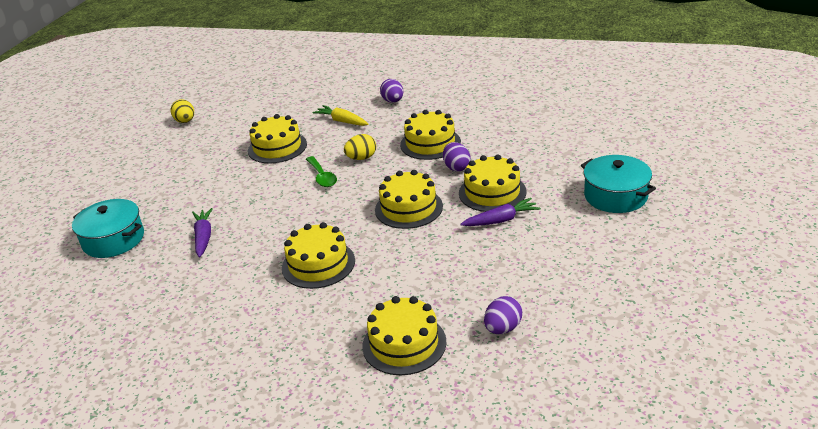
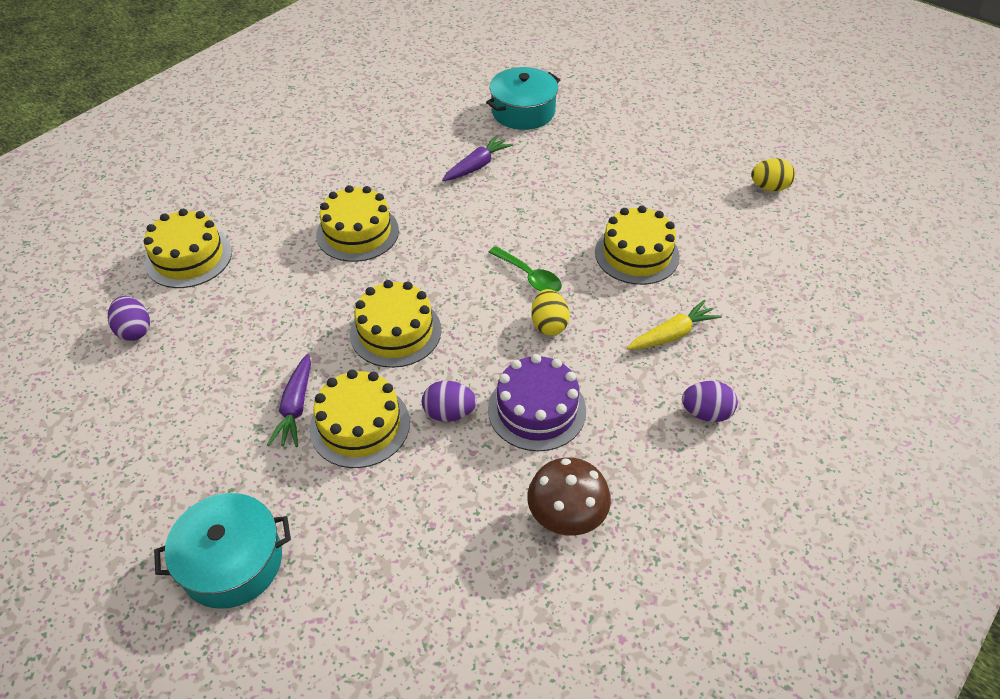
camera: 110 degrees right, 15 degrees up
purple carrot [192,208,213,258] -> purple carrot turned 60 degrees counterclockwise [442,135,513,181]
green spoon [306,156,337,187] -> green spoon turned 135 degrees counterclockwise [488,246,562,292]
yellow cake [400,110,461,160] -> purple cake [488,354,586,451]
none -> brown mushroom [527,457,611,536]

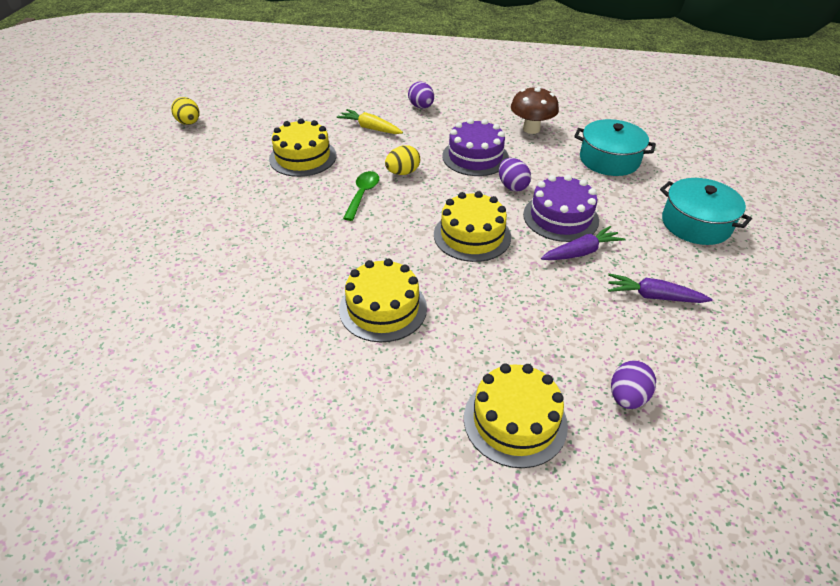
camera: 120 degrees left, 5 degrees down
yellow cake [310,369,410,468] -> purple cake [523,175,599,242]
purple carrot [442,135,513,181] -> purple carrot moved to [608,273,712,303]
turquoise pot [486,67,560,130] -> turquoise pot moved to [574,119,656,176]

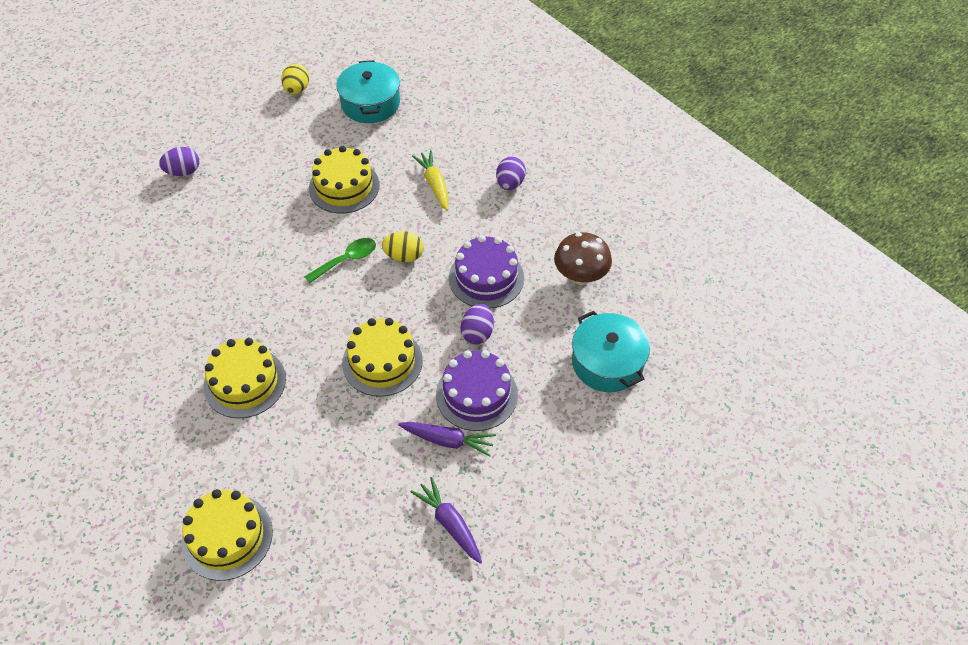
camera: 40 degrees right, 10 degrees up
purple egg [611,360,656,409] -> purple egg moved to [159,147,199,176]
turquoise pot [660,178,752,245] -> turquoise pot moved to [336,60,400,123]

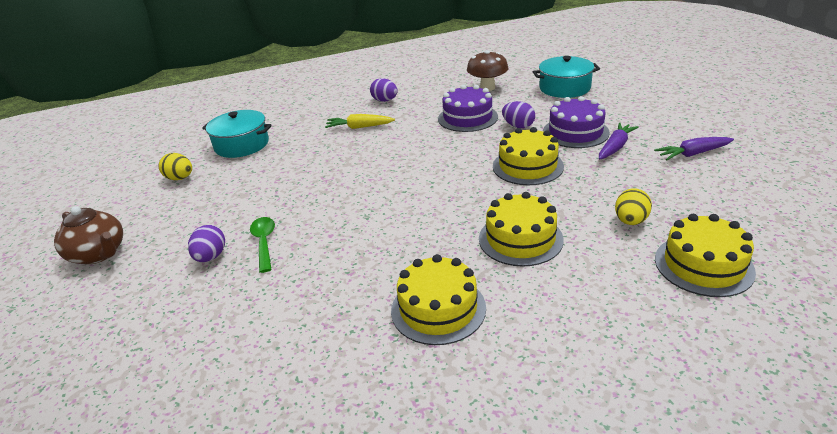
camera: 65 degrees left, 20 degrees down
green spoon [304,238,376,283] -> green spoon moved to [250,217,275,273]
yellow cake [309,146,380,213] -> yellow cake moved to [391,254,486,345]
yellow egg [382,231,423,262] -> yellow egg moved to [615,188,652,225]
none -> brown teapot [54,206,123,264]

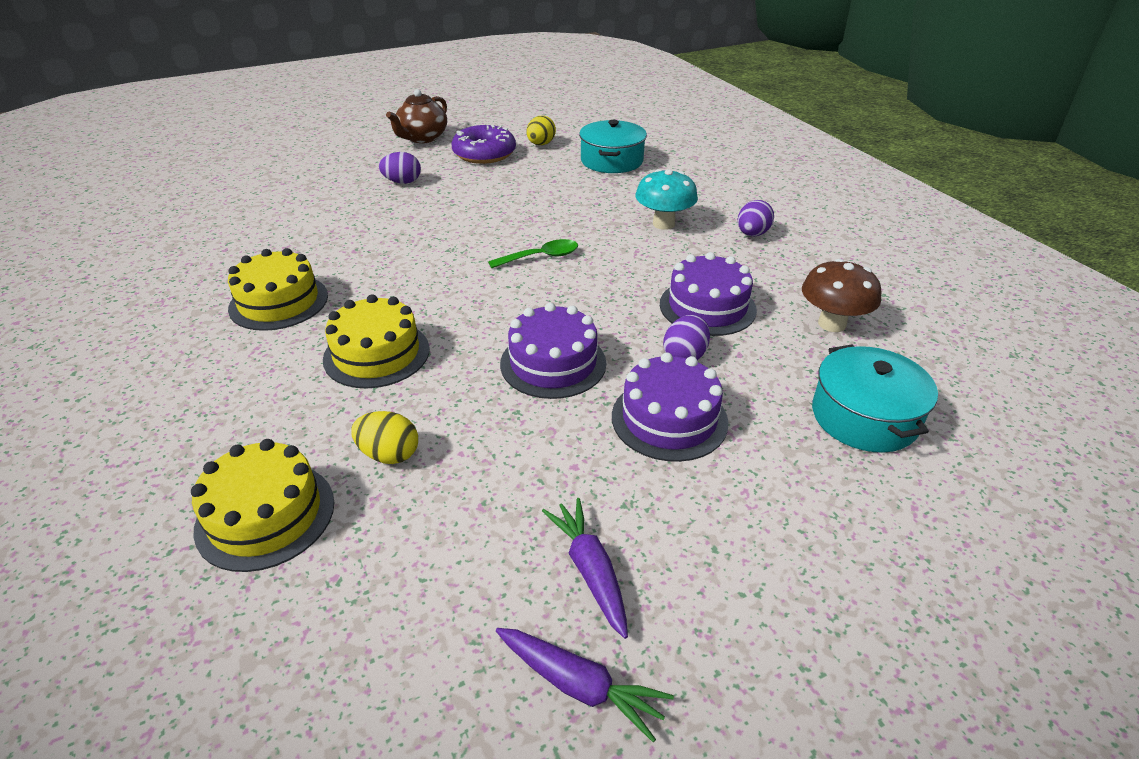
camera: 80 degrees right, 5 degrees up
green spoon [250,217,275,273] -> green spoon moved to [488,239,578,268]
yellow carrot [325,114,395,129] -> turquoise mushroom [635,169,698,230]
yellow cake [493,127,564,185] -> purple cake [500,303,606,399]
purple carrot [599,123,639,160] -> purple carrot moved to [496,628,674,742]
none -> purple donut [451,125,516,164]

